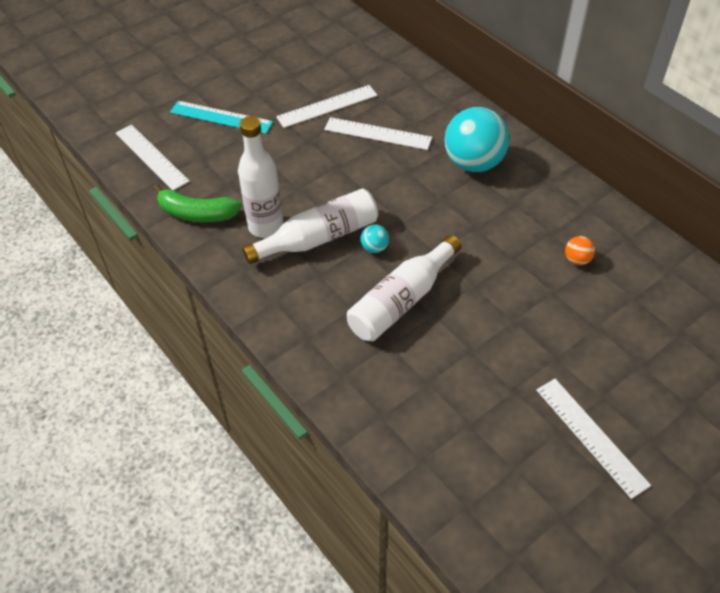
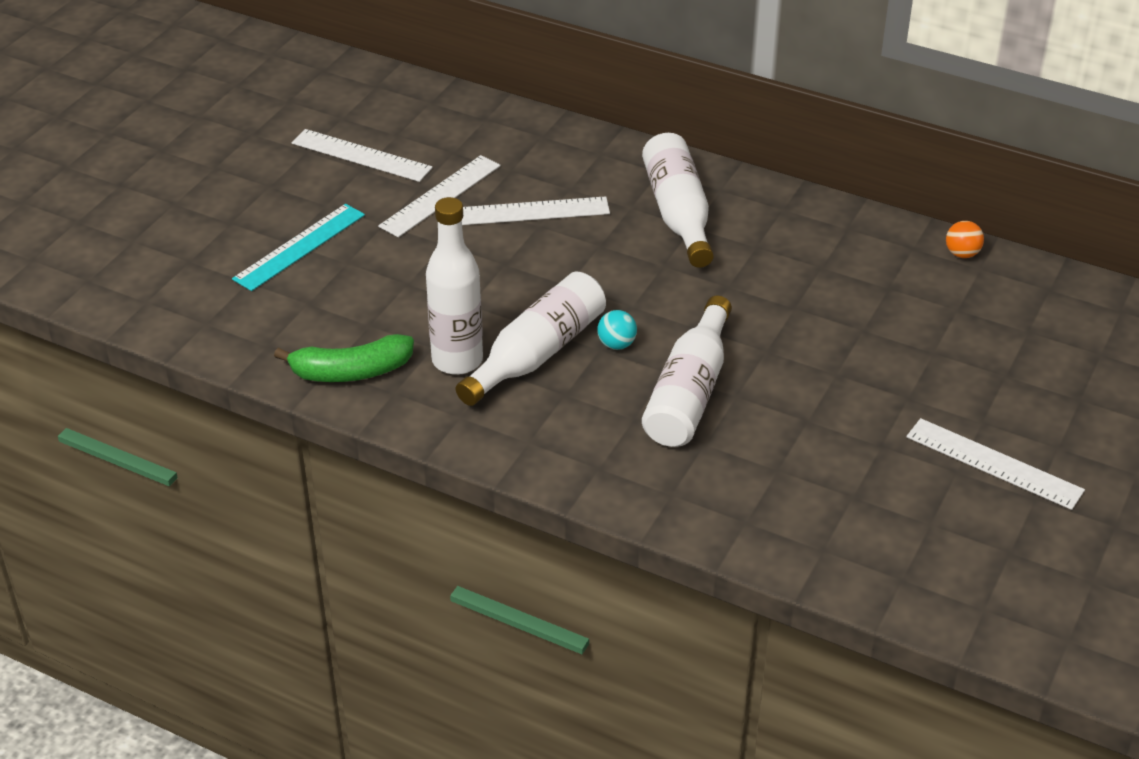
camera: 25 degrees left, 10 degrees down
white ruler [116,124,190,190] -> white ruler moved to [292,129,433,182]
turquoise ruler [170,101,273,134] -> turquoise ruler turned 45 degrees counterclockwise [232,204,365,291]
turquoise ball [445,107,509,172] -> white bottle [642,133,714,268]
orange ball [565,236,595,265] -> orange ball moved to [946,221,984,258]

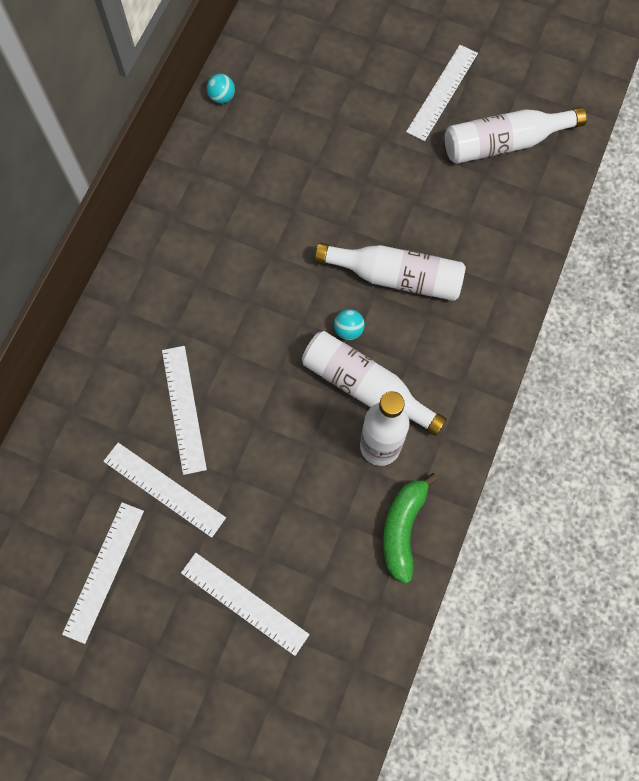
camera: 95 degrees left, 30 degrees up
turquoise ruler [232,204,365,291] -> white ruler [181,553,310,656]
green banana [274,334,414,382] -> green banana turned 150 degrees counterclockwise [383,473,438,584]
white bottle [642,133,714,268] -> white bottle moved to [445,107,587,164]
orange ball [946,221,984,258] -> turquoise ball [207,74,235,103]

